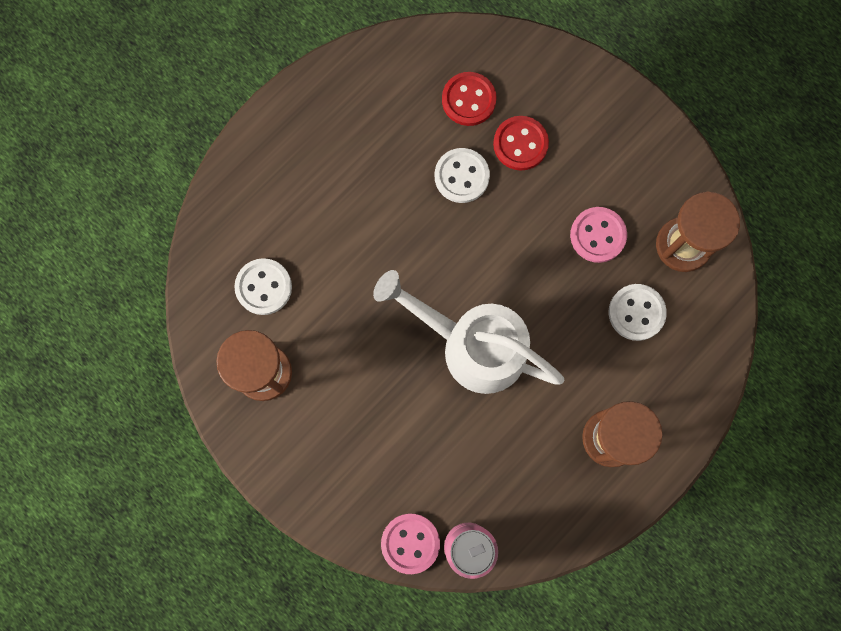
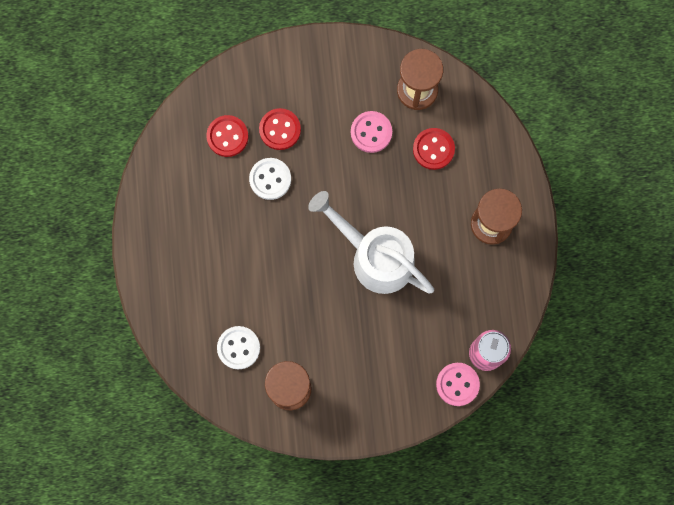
camera: 50 degrees left, 0 degrees up
white watering can [373,270,565,394] -> white watering can turned 60 degrees clockwise [308,191,434,294]
white button [609,284,667,341] -> red button [413,128,455,170]

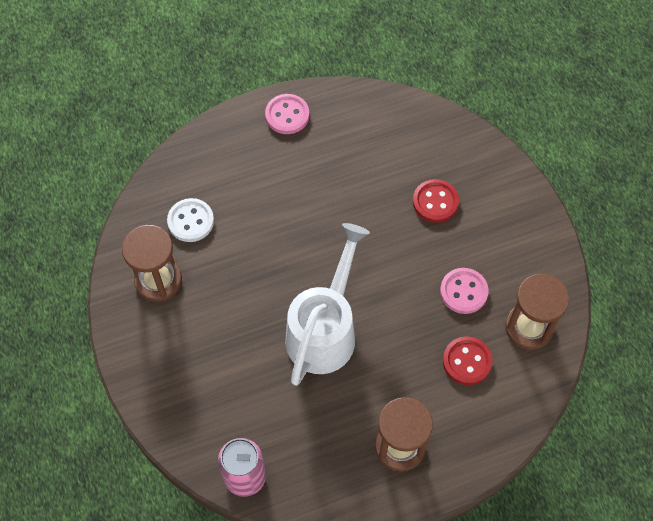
camera: 75 degrees right, 15 degrees down
red button [206,115,248,157] -> none
white button [249,158,291,200] -> none
pink button [436,363,480,406] -> pink button moved to [265,94,309,134]

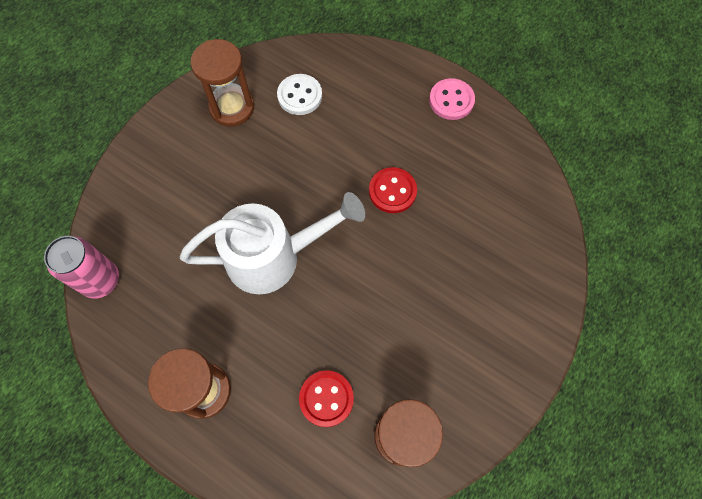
camera: 55 degrees right, 5 degrees up
red button [413,179,459,223] -> red button moved to [369,167,417,213]
pink button [440,268,488,314] -> none

